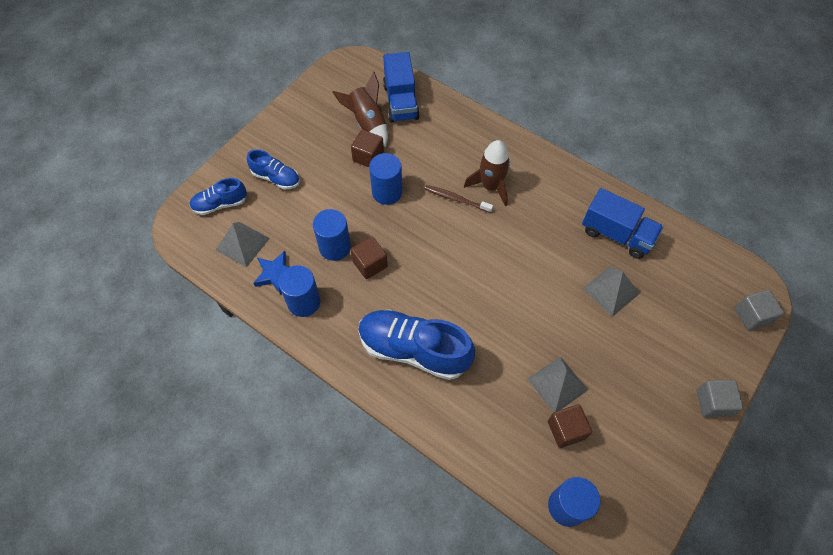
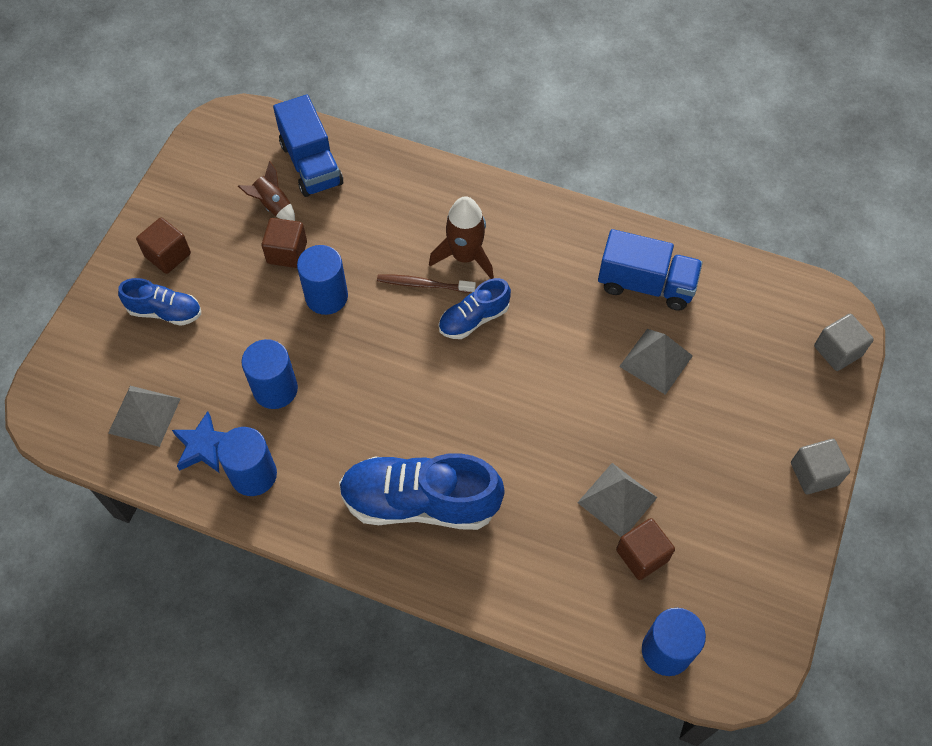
camera: 15 degrees left, 0 degrees up
blue shoe [189,178,247,215] -> blue shoe moved to [439,278,511,339]
brown rocket [333,72,388,147] -> brown rocket [238,161,295,221], size x0.63
brown cube [351,237,388,279] -> brown cube moved to [136,217,191,274]

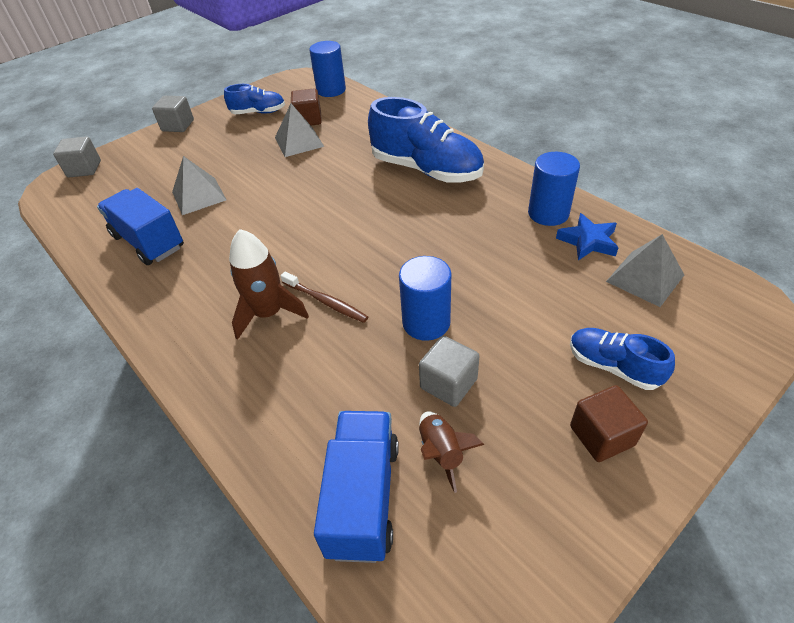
camera: 150 degrees left, 15 degrees down
blue cylinder [241,339,298,409] -> none
brown cube [262,218,307,268] -> grey cube [419,336,479,407]
blue shoe [439,278,511,339] -> blue shoe moved to [224,84,285,114]

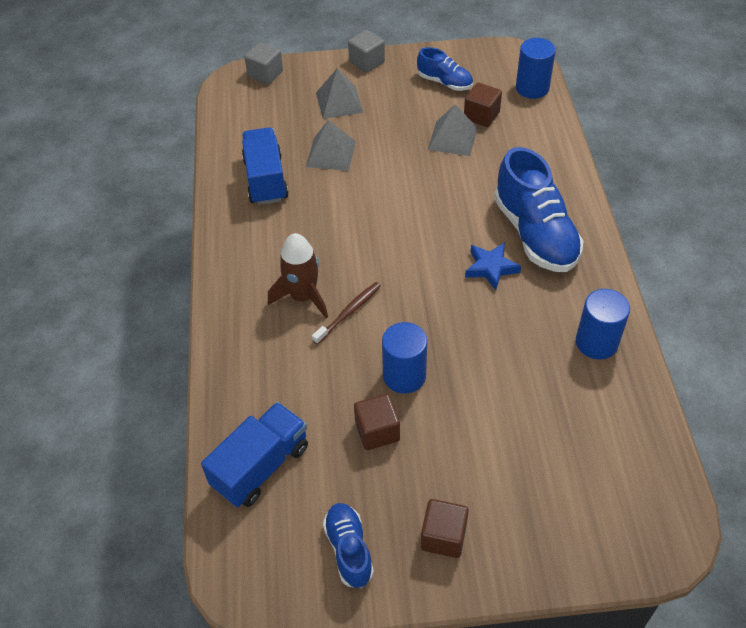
camera: 35 degrees right, 5 degrees up
brown toothbrush [280,271,368,323] -> brown toothbrush turned 120 degrees counterclockwise [312,282,381,345]
grey cube [419,336,479,407] -> brown cube [354,394,400,450]
brown rocket [419,411,484,493] -> none
blue star [556,213,619,261] -> blue star moved to [465,242,521,290]
blue shoe [570,328,675,390] -> blue shoe moved to [323,503,374,588]
grey pyramid [606,234,684,307] -> grey pyramid moved to [316,69,363,119]

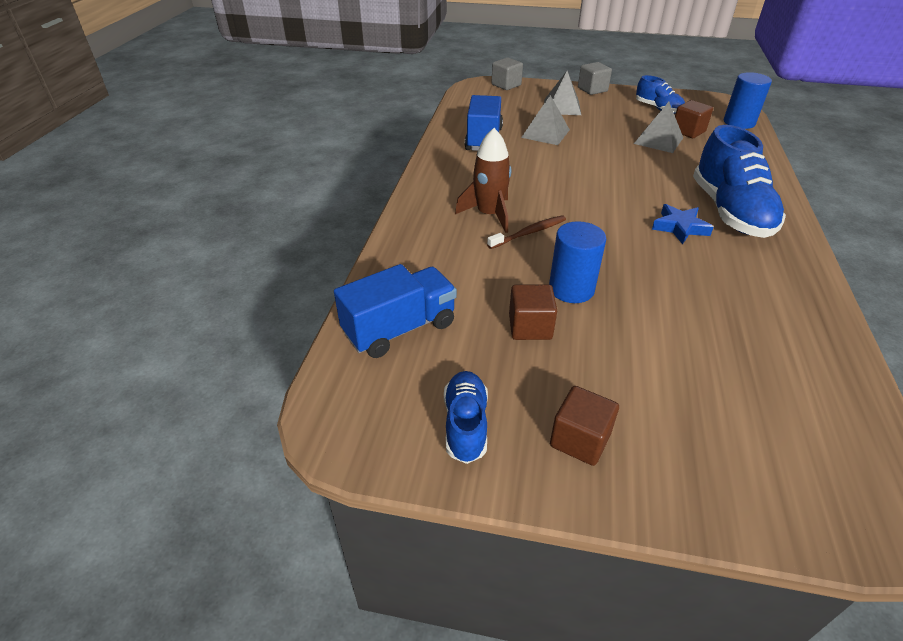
camera: 15 degrees right, 10 degrees down
blue cylinder [576,289,630,359] -> none

